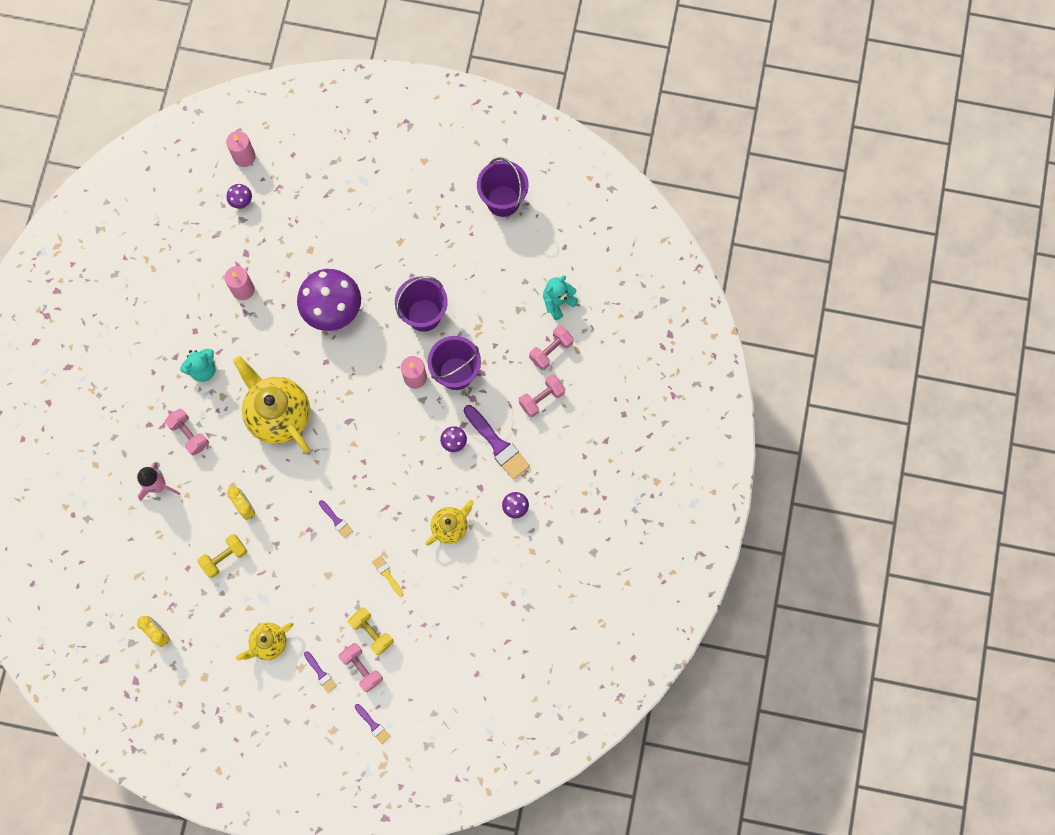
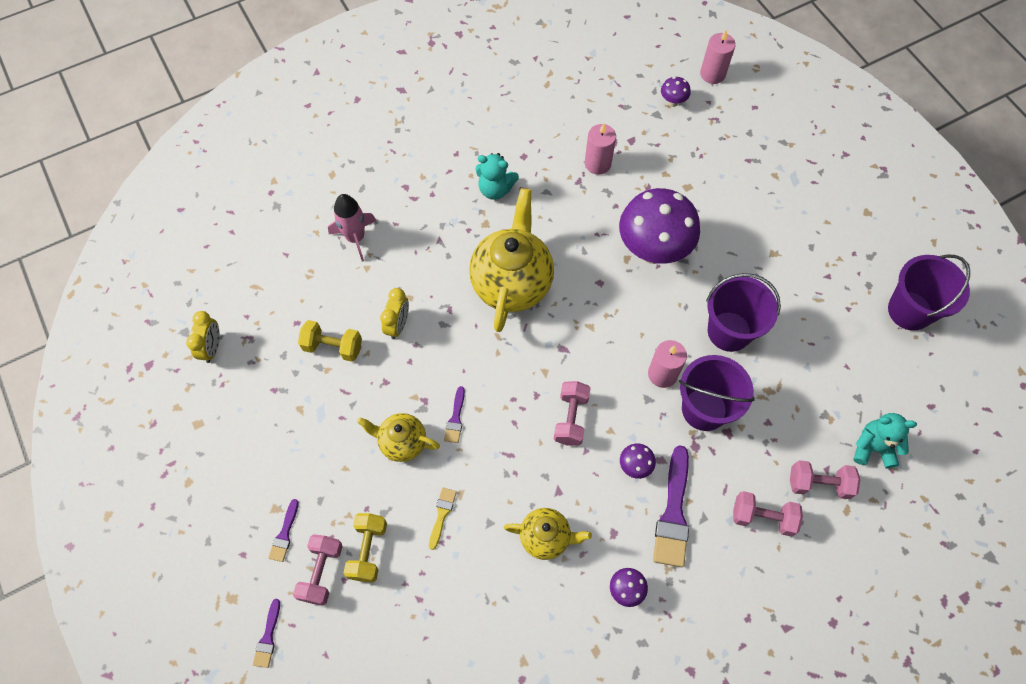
camera: 50 degrees right, 10 degrees down
pink dumbbell [165,409,209,455] -> pink dumbbell moved to [554,381,591,445]
yellow teapot [236,622,293,661] -> yellow teapot moved to [357,413,440,462]

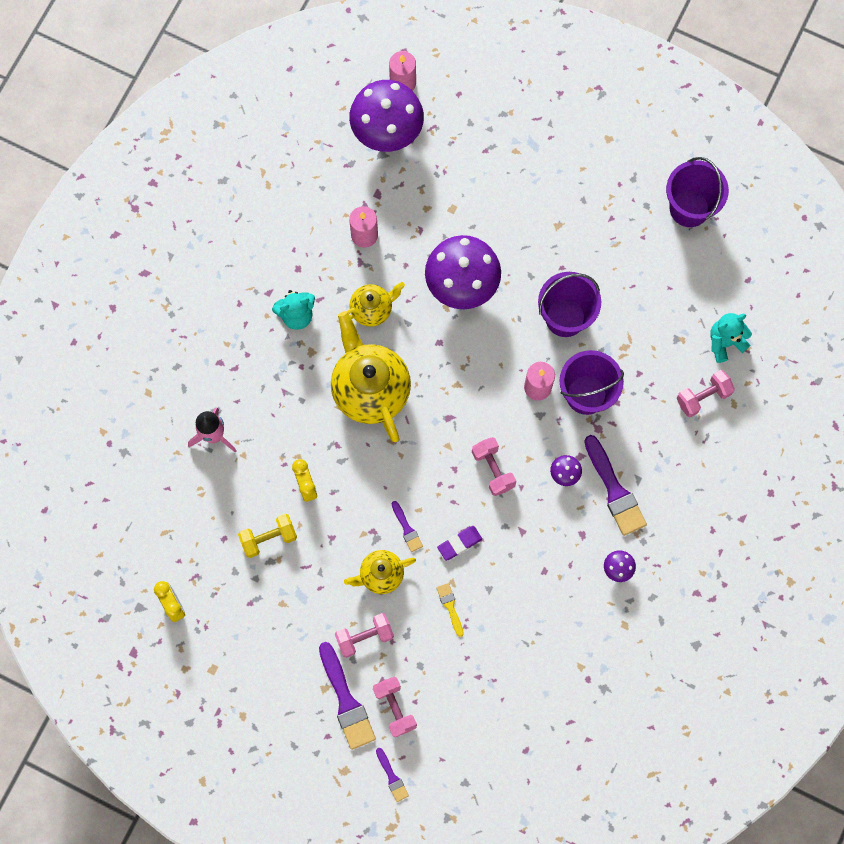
camera: 35 degrees left, 10 degrees up
purple brush [268,499,299,562] -> purple brush [319,642,376,750], size x1.97
yellow dumbbell [344,513,387,582] -> none
yellow teapot [504,508,592,560] -> yellow teapot moved to [346,282,405,327]
purple mushroom [661,77,691,107] -> purple mushroom [349,80,424,152], size x2.44
pink dumbbell [733,491,803,537] -> pink dumbbell moved to [335,613,394,658]
none -> purple eraser [437,526,482,561]

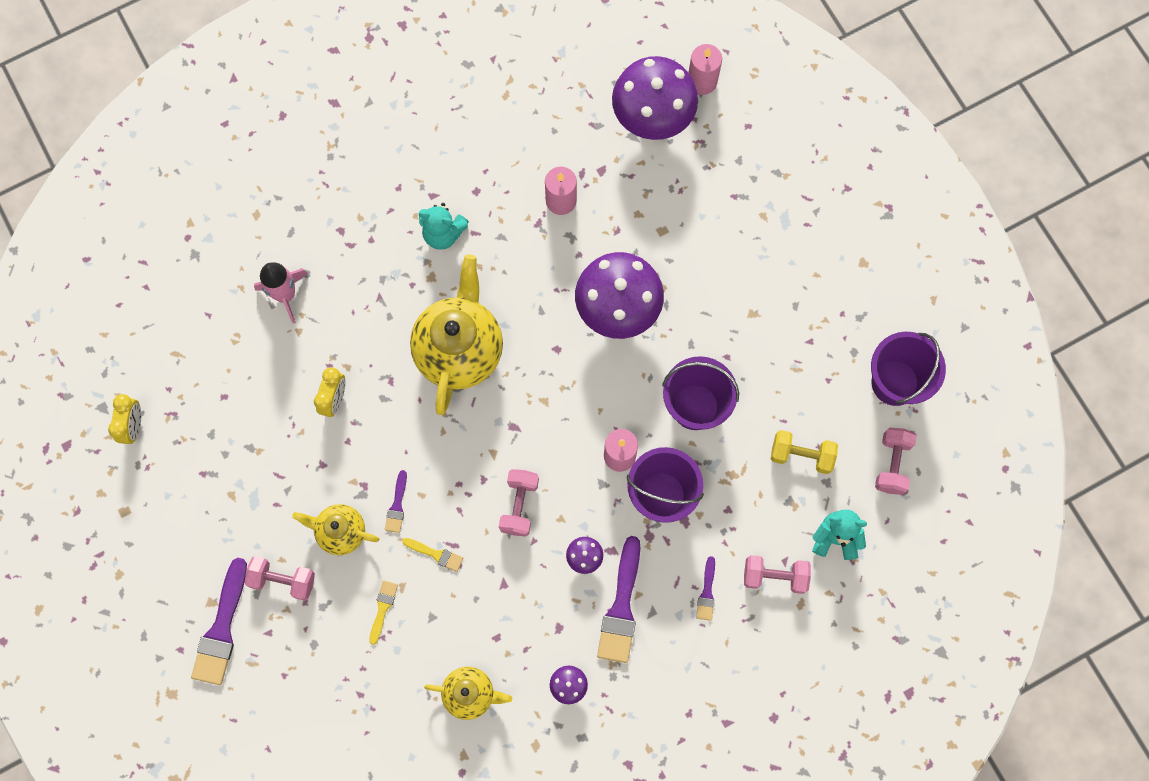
camera: 35 degrees right, 0 degrees up
yellow dumbbell [238,514,297,558] -> yellow dumbbell moved to [771,430,838,474]
yellow teapot [346,282,405,327] -> yellow teapot moved to [424,667,512,720]
pink dumbbell [373,676,417,737] -> pink dumbbell moved to [875,428,917,495]
purple brush [376,748,409,802] -> purple brush moved to [696,556,715,621]
purple eraser [437,526,482,561] -> yellow brush [402,538,463,572]

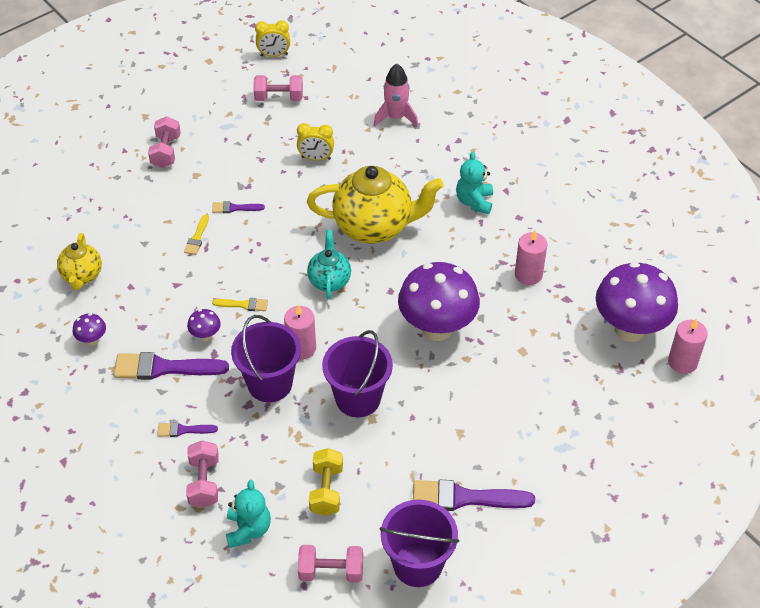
camera: 80 degrees right, 25 degrees down
purple brush [191,558,247,685] -> purple brush moved to [413,480,535,511]
yellow teapot [292,504,379,555] -> none
yellow brush [369,581,398,645] -> yellow brush moved to [212,298,268,311]
pink dumbbell [499,469,539,537] -> pink dumbbell moved to [254,75,303,101]
none -> turquoise teapot [307,230,351,299]

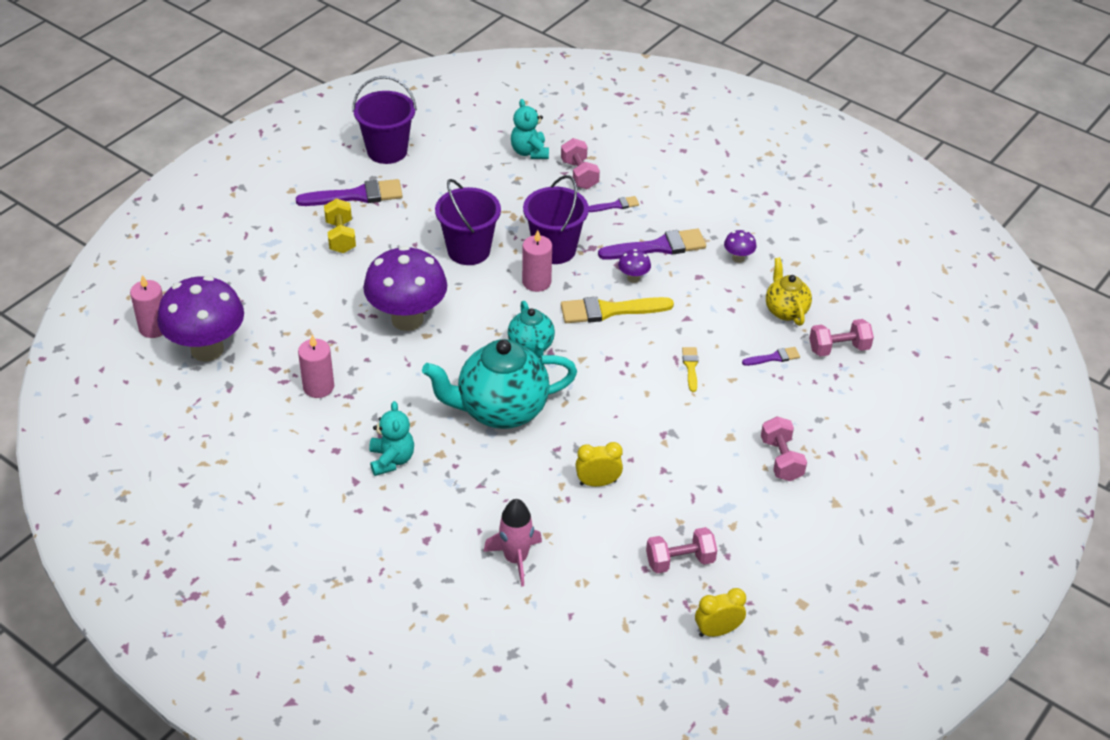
camera: 165 degrees right, 5 degrees down
purple brush [212,201,265,213] -> purple brush moved to [742,347,800,366]
yellow brush [212,298,268,311] -> yellow brush [561,297,674,323], size x1.97
pink dumbbell [298,545,363,583] -> pink dumbbell moved to [809,319,874,357]
yellow teapot [307,166,444,244] -> turquoise teapot [422,339,577,429]
yellow dumbbell [309,448,343,516] -> yellow dumbbell moved to [324,198,356,253]

